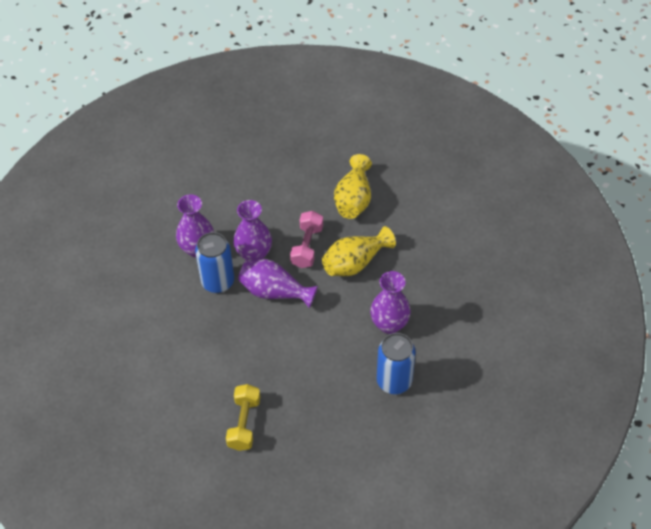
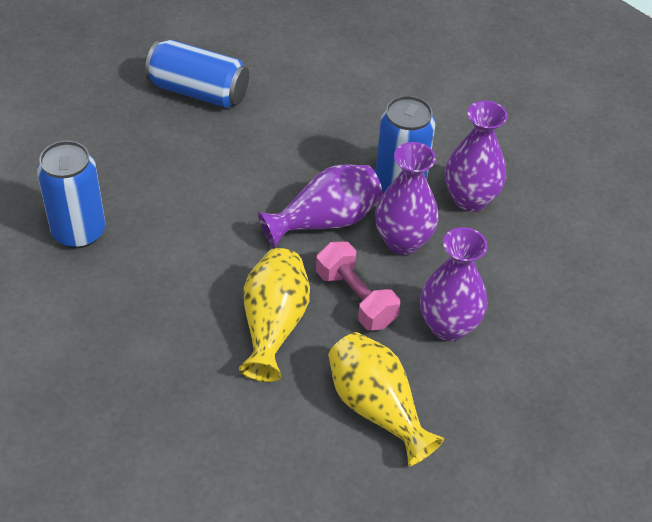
camera: 130 degrees right, 5 degrees down
yellow dumbbell [226,384,260,451] -> blue can [145,40,249,108]
purple vase [370,271,411,334] -> purple vase moved to [420,227,488,341]

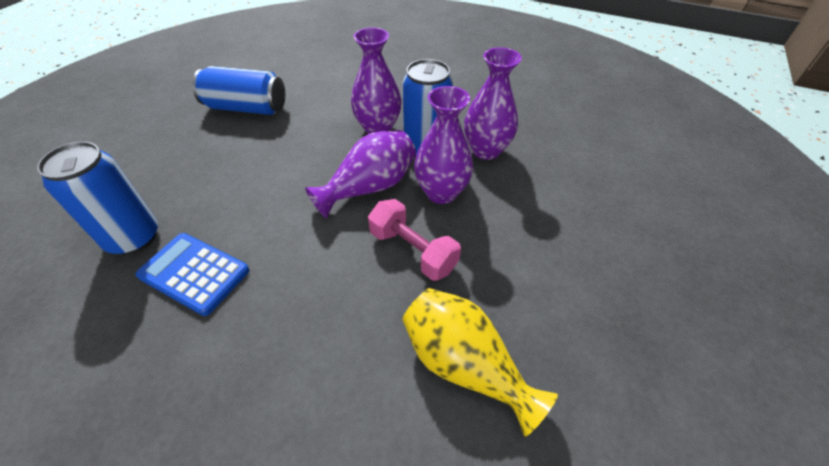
camera: 10 degrees left, 0 degrees up
yellow vase [239,248,310,382] -> none
purple vase [420,227,488,341] -> purple vase moved to [351,28,402,134]
none -> blue calculator [136,233,249,316]

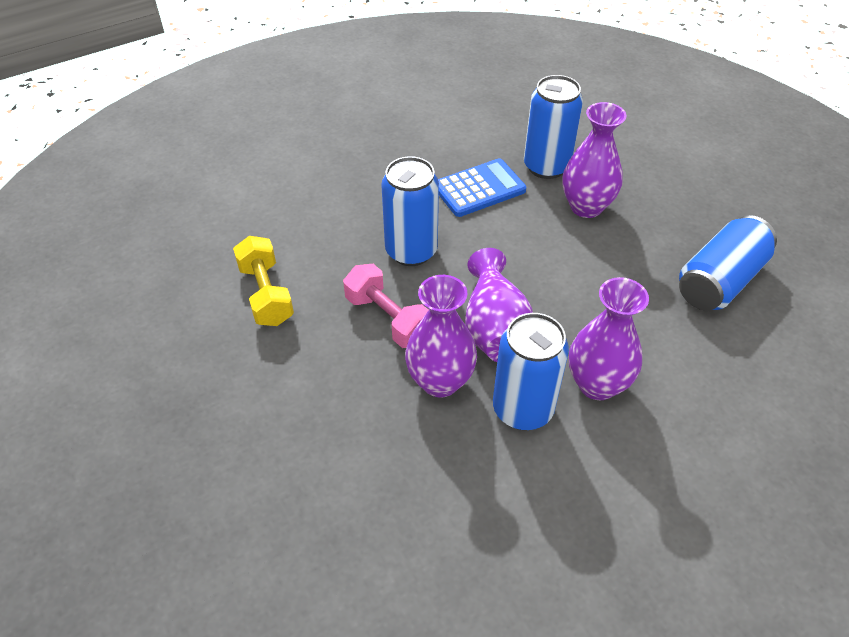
camera: 125 degrees right, 0 degrees up
pink dumbbell [368,199,461,281] -> pink dumbbell turned 60 degrees clockwise [343,264,428,348]
yellow vase [402,288,558,437] -> yellow dumbbell [233,236,294,326]
purple vase [464,47,522,160] -> purple vase moved to [562,102,627,218]
none -> blue can [381,156,439,266]

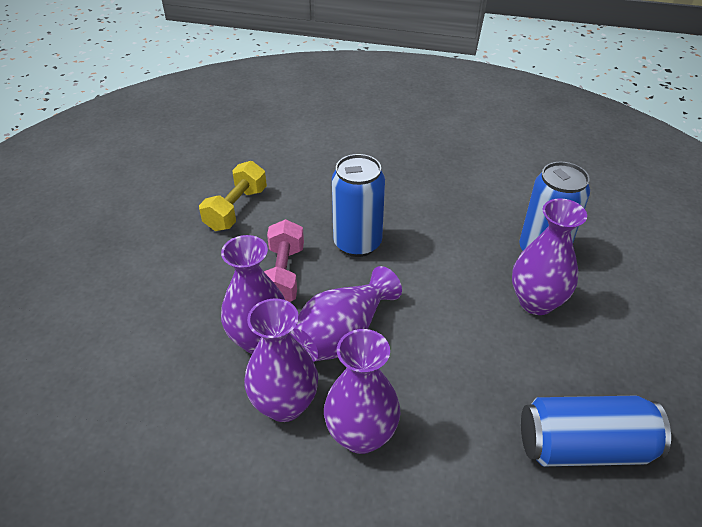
camera: 45 degrees right, 5 degrees down
blue calculator [438,159,526,217] -> none
blue can [493,313,569,430] -> purple vase [244,298,318,422]

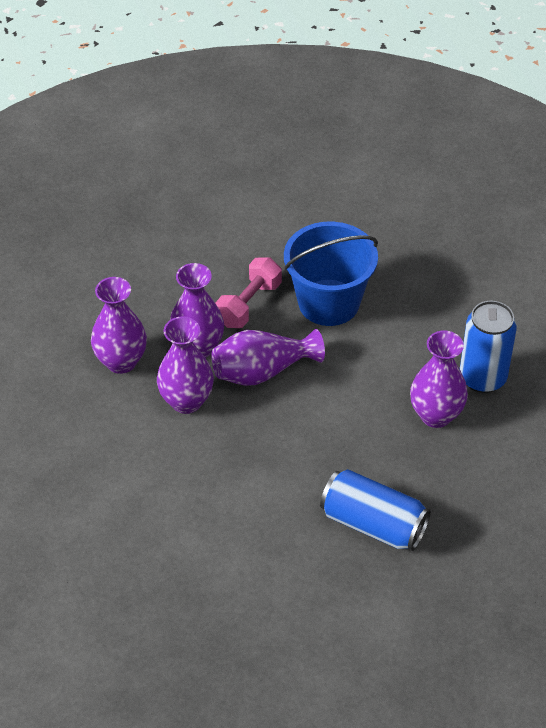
camera: 30 degrees right, 5 degrees up
yellow dumbbell [199,161,267,231] -> none
purple vase [324,329,400,454] -> purple vase moved to [91,277,147,374]
blue can [332,154,385,257] -> blue bucket [284,222,378,326]

